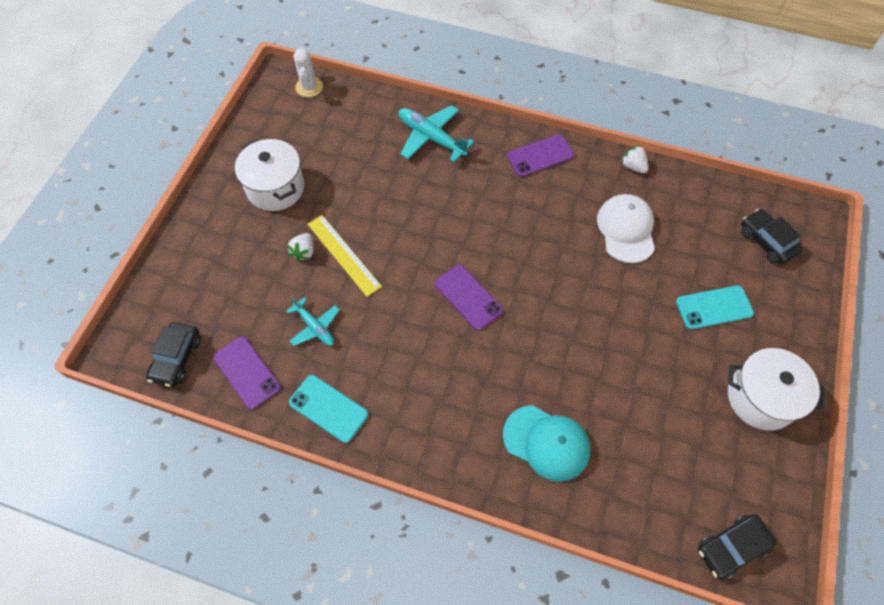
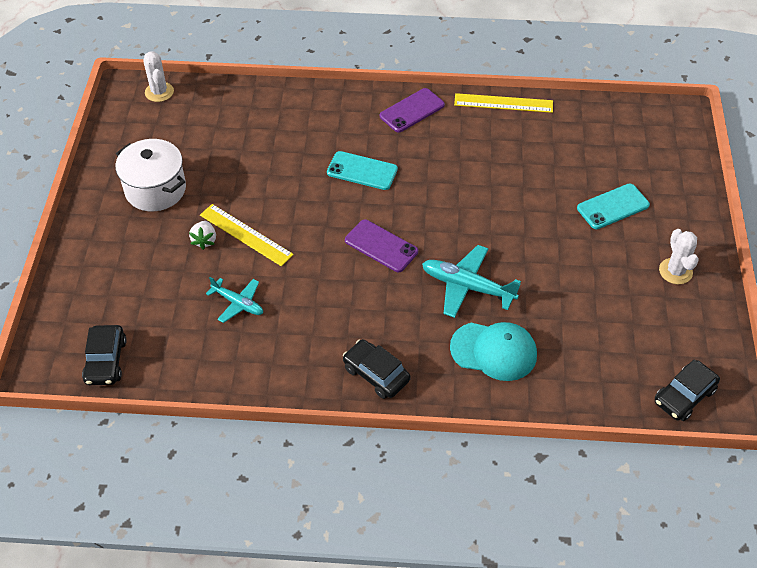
camera: 15 degrees left, 10 degrees down
purple phone [213,336,281,409] -> none
turquoise phone [289,375,368,443] -> turquoise phone moved to [327,151,398,190]
turquoise plane [399,105,474,162] -> turquoise plane moved to [422,245,521,318]
white cap [597,194,655,263] -> none
white strawberry [621,145,649,173] -> yellow ruler [454,93,553,113]
white pot [728,348,826,431] -> white cactus [659,229,699,284]
black car [741,209,803,264] -> black car moved to [343,339,411,399]

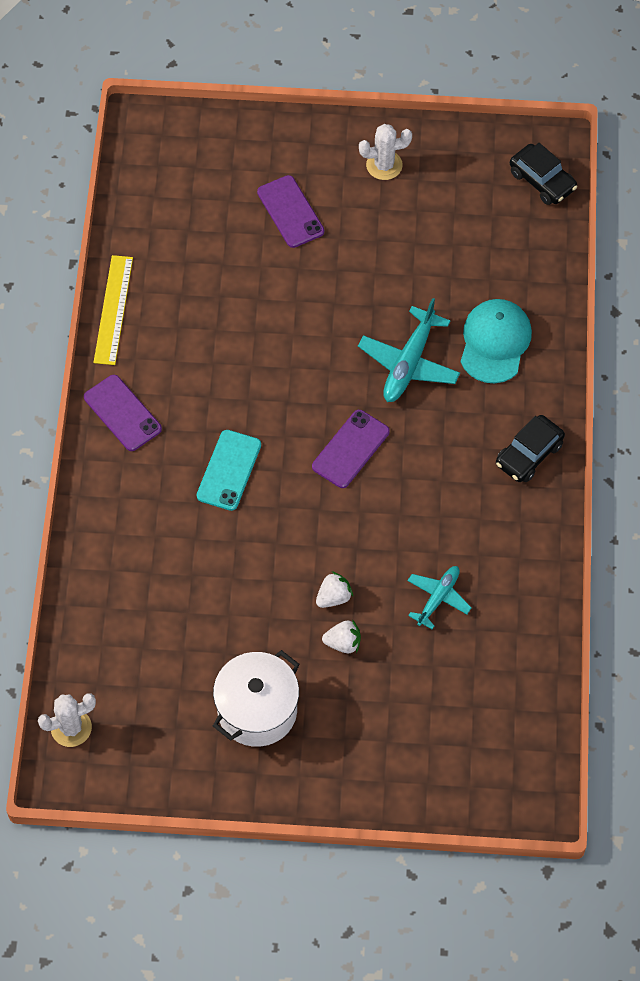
camera: 90 degrees left, 10 degrees up
black car [82,325,127,385] -> none
yellow ruler [200,204,294,266] -> white strawberry [316,571,353,608]
turquoise phone [577,184,650,229] -> purple phone [257,175,324,248]

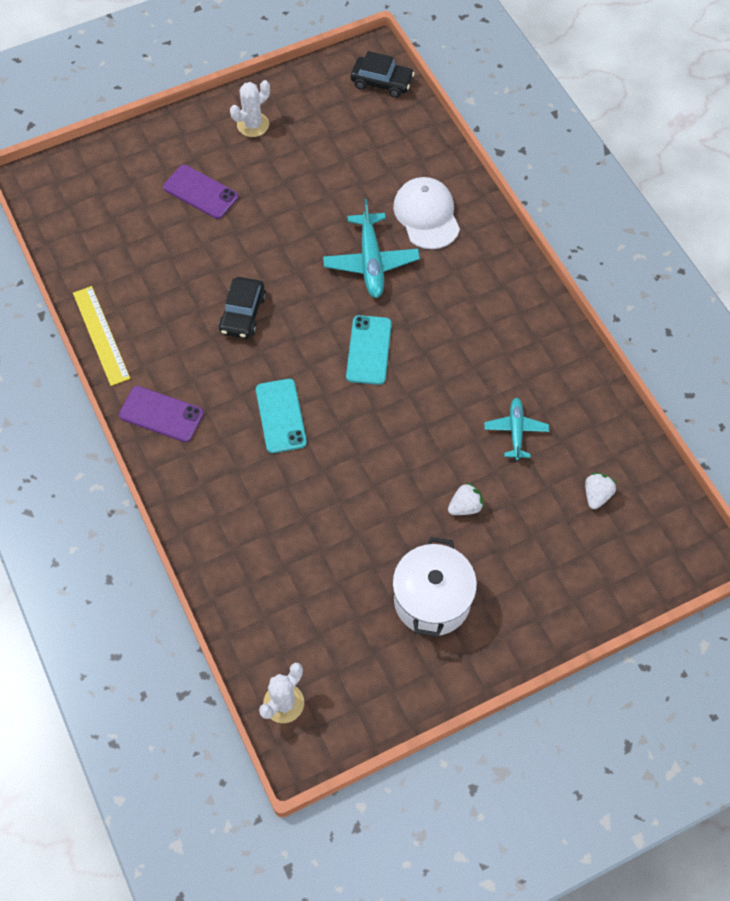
camera: 30 degrees left, 0 degrees up
purple phone [312,410,390,488] -> turquoise phone [346,315,392,385]
white strawberry [316,571,353,608] -> white strawberry moved to [585,473,617,509]
turquoise cap [461,299,532,383] -> white cap [393,177,460,249]
black car [496,415,565,482] -> black car moved to [218,277,266,339]

